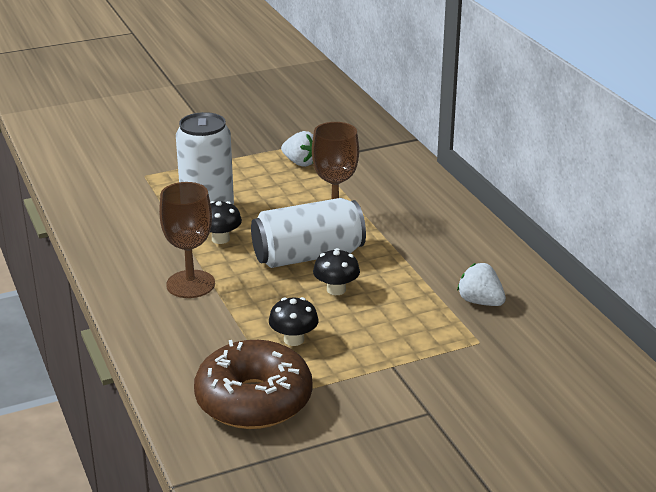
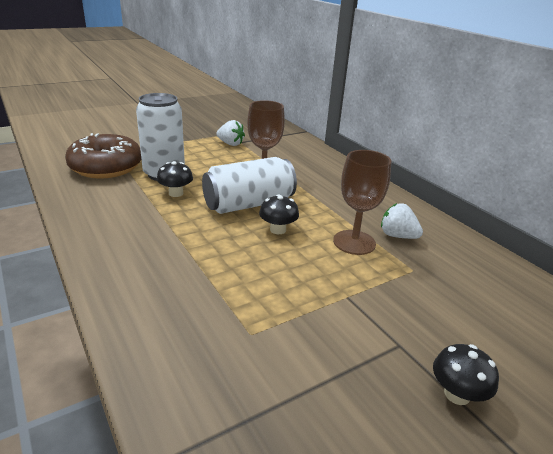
camera: 10 degrees left, 0 degrees up
brown goblet [159,182,215,298] -> brown goblet moved to [333,150,391,255]
brown donut [194,340,312,429] -> brown donut moved to [65,133,141,179]
black mushroom [269,297,319,346] -> black mushroom moved to [433,344,499,405]

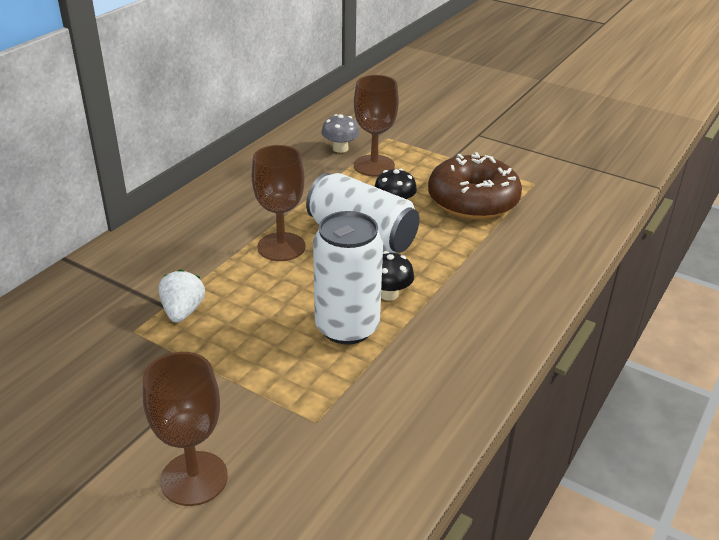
camera: 115 degrees left, 5 degrees up
brown donut [65,133,141,179] -> brown donut moved to [428,152,522,220]
white strawberry [381,203,423,239] -> grey mushroom [321,114,360,153]
black mushroom [433,344,499,405] -> none
none -> brown goblet [143,352,228,506]

